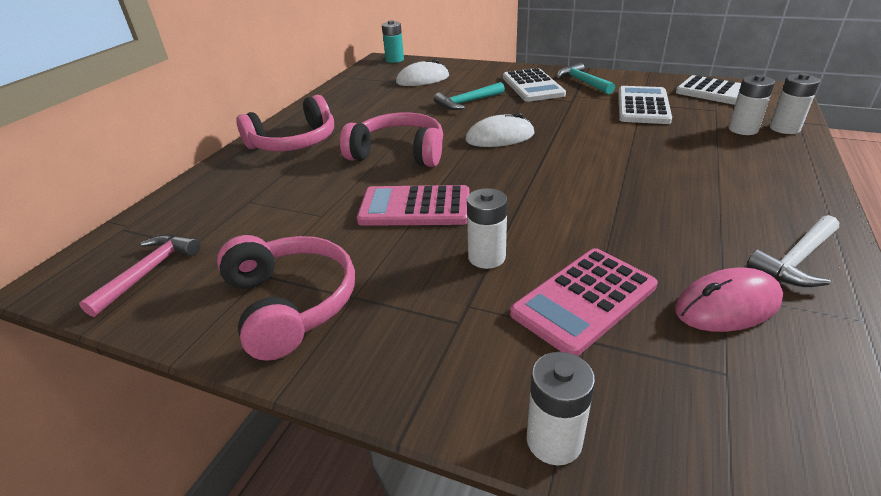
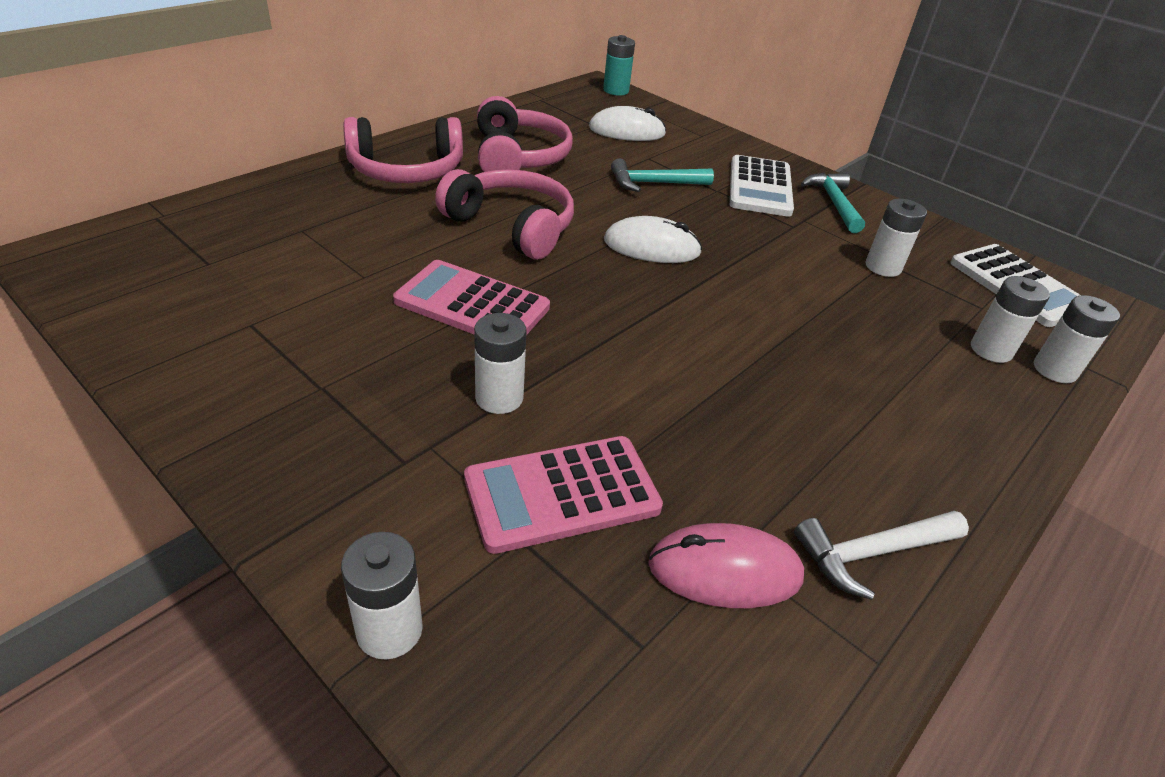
camera: 15 degrees right, 5 degrees up
pink hammer [79,234,200,317] -> none
pink headphones [217,235,355,361] -> pink headphones moved to [477,96,573,172]
white calculator [618,86,672,124] -> white battery [865,199,927,277]

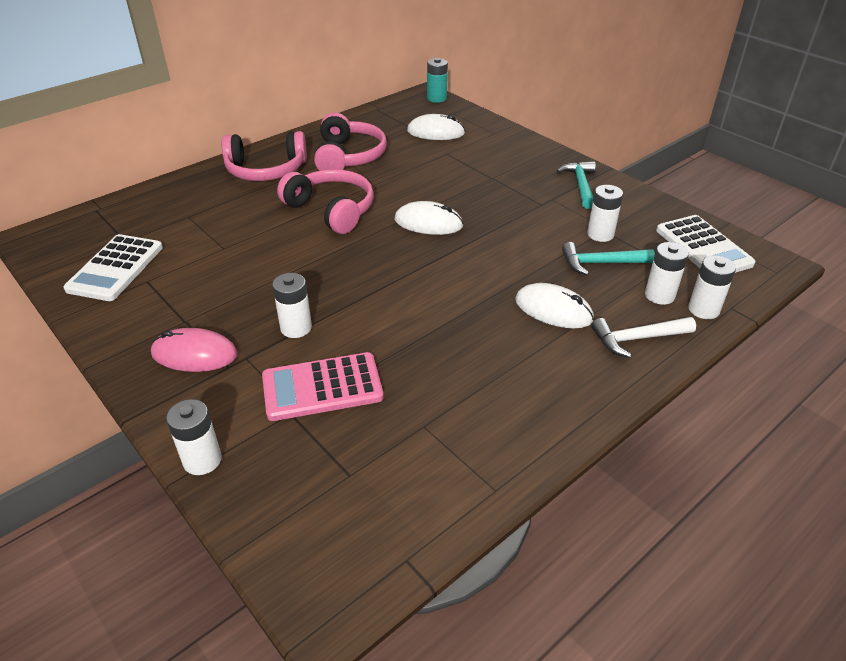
camera: 10 degrees right, 0 degrees up
pink calculator [393,260,550,335] -> none
turquoise hammer [611,158,714,192] -> turquoise hammer moved to [562,242,655,276]
pink mouse [648,523,804,608] -> pink mouse moved to [151,328,238,372]
white calculator [730,155,794,217] -> white calculator moved to [63,234,163,301]
white hammer [794,511,969,600] -> white hammer moved to [592,317,696,358]
none -> white mouse [515,283,594,329]

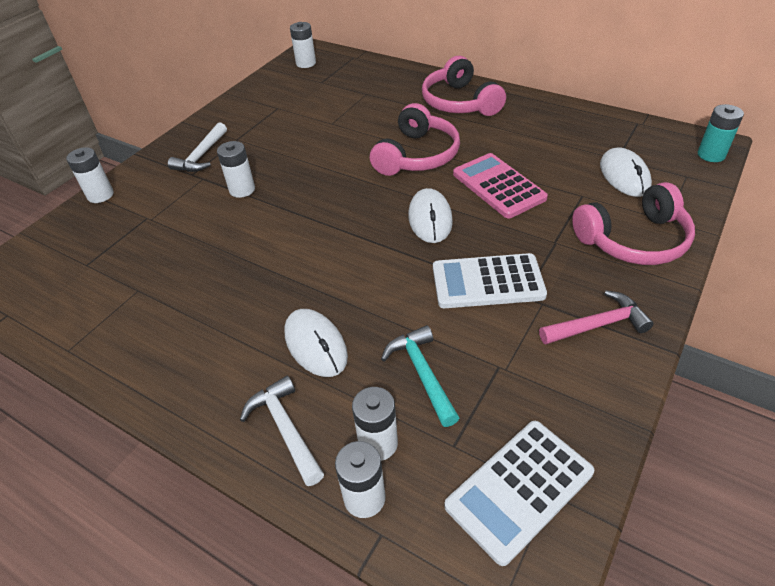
camera: 75 degrees right, 5 degrees up
white calculator [63,234,163,301] -> white calculator moved to [433,253,547,308]
pink mouse [151,328,238,372] -> white hammer [168,123,227,172]
pink calculator [262,352,384,421] -> pink calculator moved to [453,153,548,218]
pink headphones [314,113,387,171] -> pink headphones moved to [572,182,695,265]
white mouse [515,283,594,329] -> white mouse turned 45 degrees counterclockwise [284,309,348,377]
turquoise hammer [557,161,596,209] -> pink hammer [539,290,654,345]
white battery [587,185,623,242] -> white battery moved to [290,22,316,68]

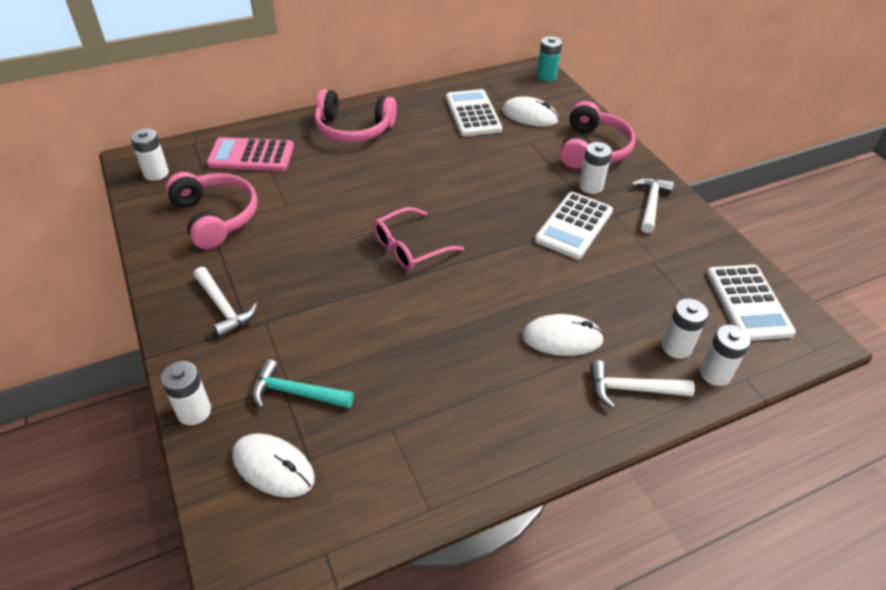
camera: 60 degrees left, 0 degrees up
white battery [217,141,255,198] -> white battery moved to [579,142,612,194]
pink headphones [370,103,460,176] -> pink headphones moved to [165,172,257,249]
turquoise hammer [381,325,459,427] -> turquoise hammer moved to [252,359,354,409]
white mouse [408,188,453,243] -> white mouse moved to [232,433,315,498]
pink calculator [453,153,548,218] -> pink calculator moved to [206,137,294,171]
pink hammer [539,290,654,345] -> white hammer [631,178,674,233]
none -> pink glasses [373,207,464,271]
none -> white calculator [446,89,502,136]

